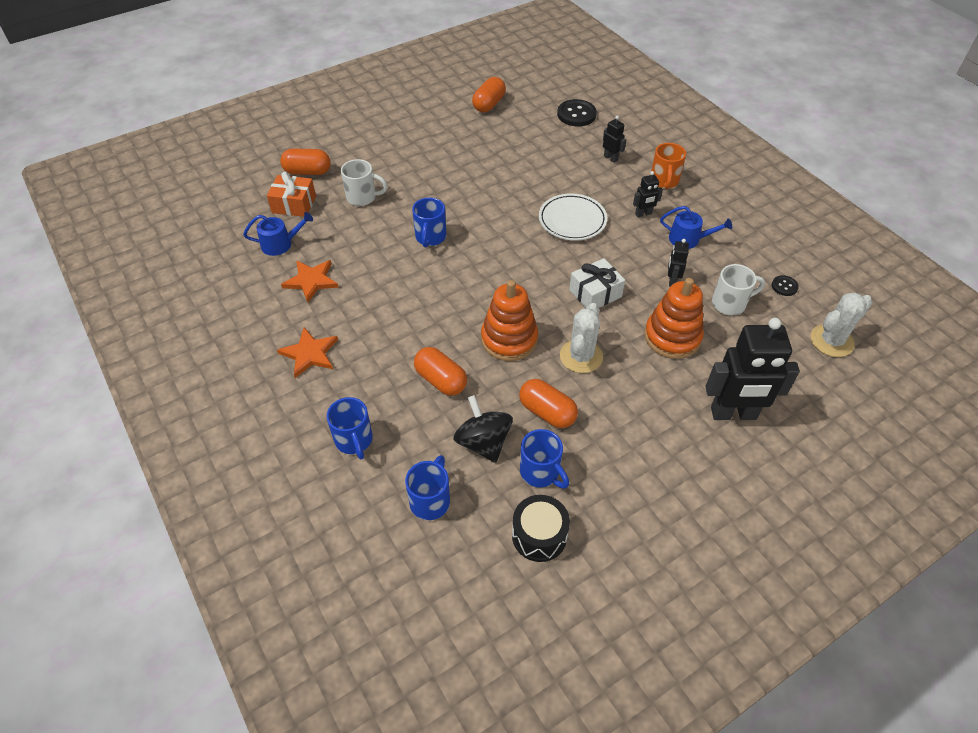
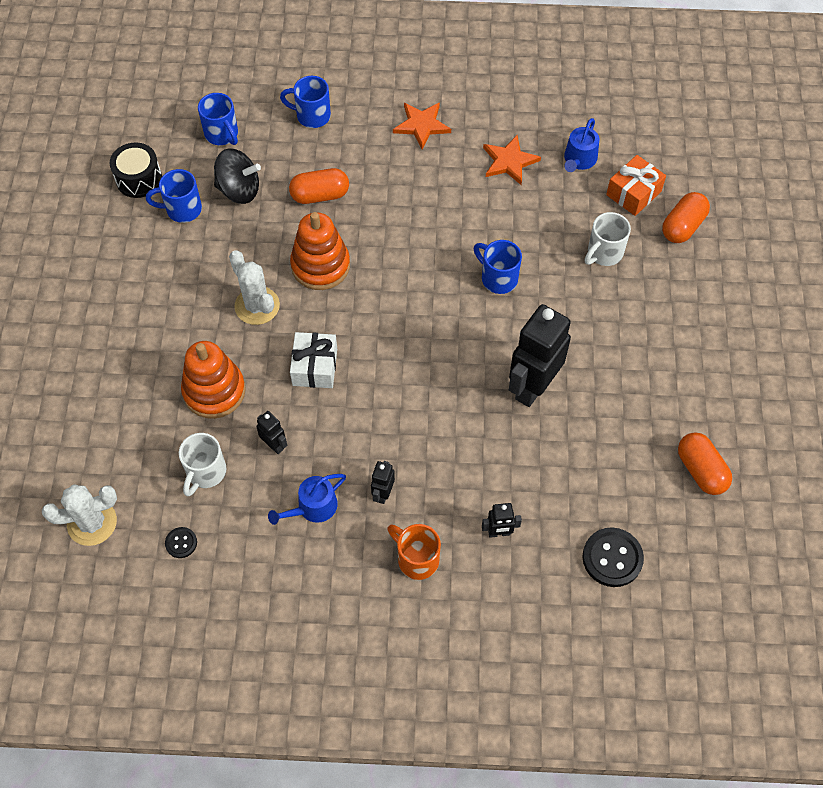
camera: 125 degrees right, 10 degrees up
orange capsule [519,379,578,428] -> none
white plate [539,194,607,241] -> none
black robot [705,318,800,420] -> black robot moved to [509,304,571,407]
white cactus [811,292,872,357] -> white cactus turned 75 degrees clockwise [42,484,117,546]

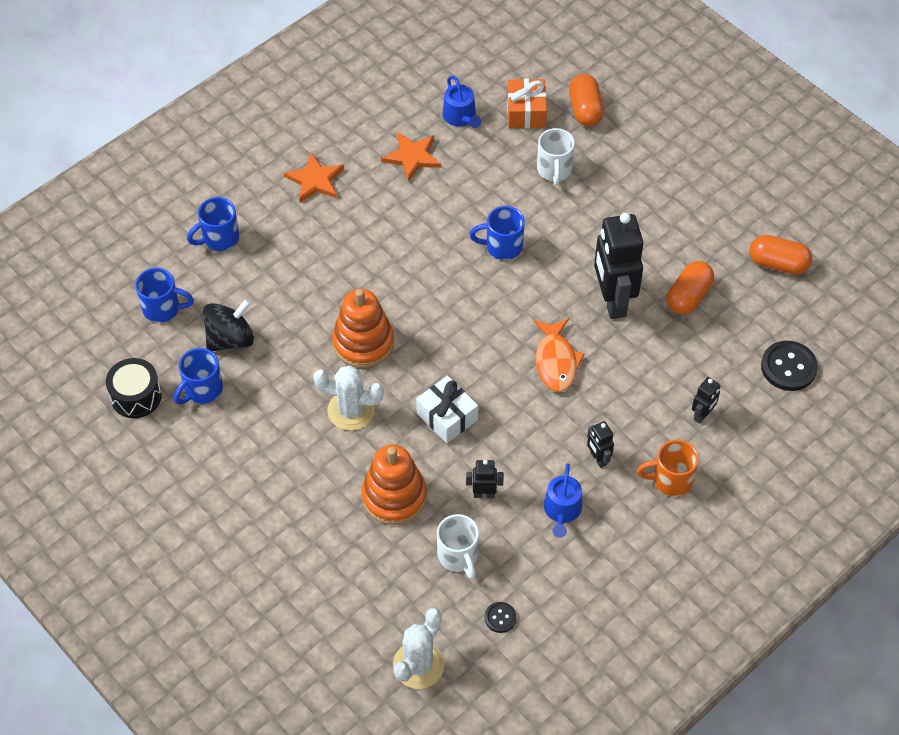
camera: 45 degrees left, 5 degrees down
orange capsule [289,168,349,204] -> orange capsule moved to [667,261,714,315]
none -> orange fish [533,318,585,392]

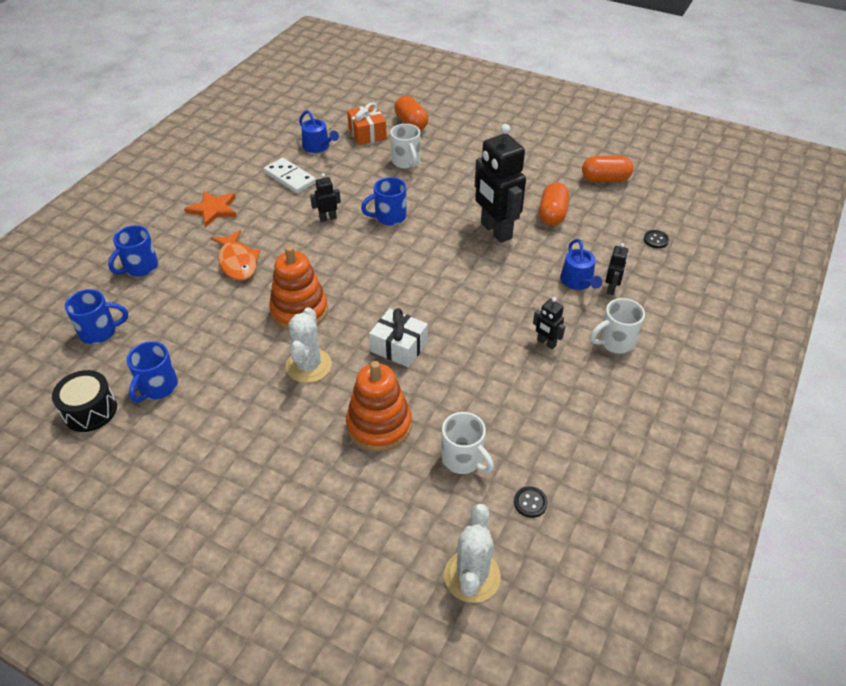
camera: 20 degrees left, 10 degrees down
black spinning top [203,299,254,351] -> none
white cactus [313,366,384,431] -> white cactus turned 75 degrees counterclockwise [286,307,332,383]
orange star [381,132,441,182] -> white domino [264,158,316,193]
black robot [466,460,504,498] -> black robot moved to [310,173,341,222]
orange fish [533,318,585,392] -> orange fish moved to [211,230,261,281]
blue watering can [544,463,582,538] -> blue watering can moved to [560,239,602,290]
orange mug [637,440,699,496] -> white mug [590,298,645,354]
black button [761,341,818,391] -> black button [644,230,669,248], size x0.53

